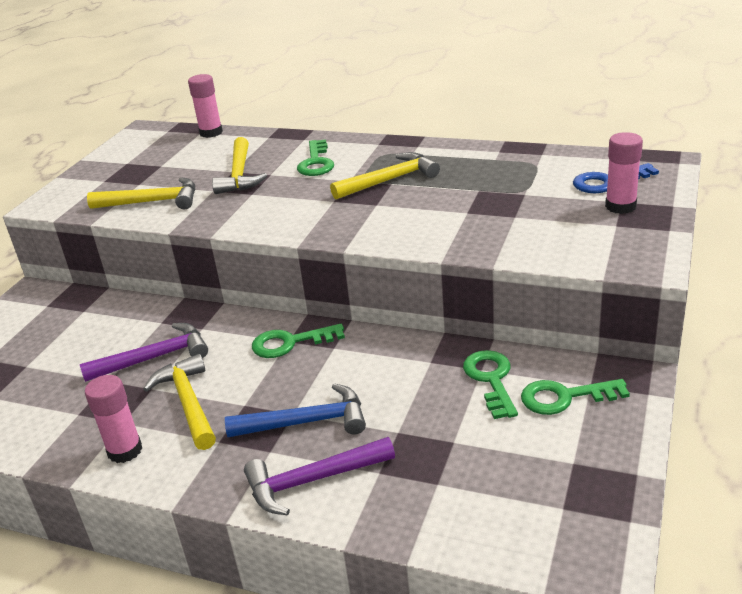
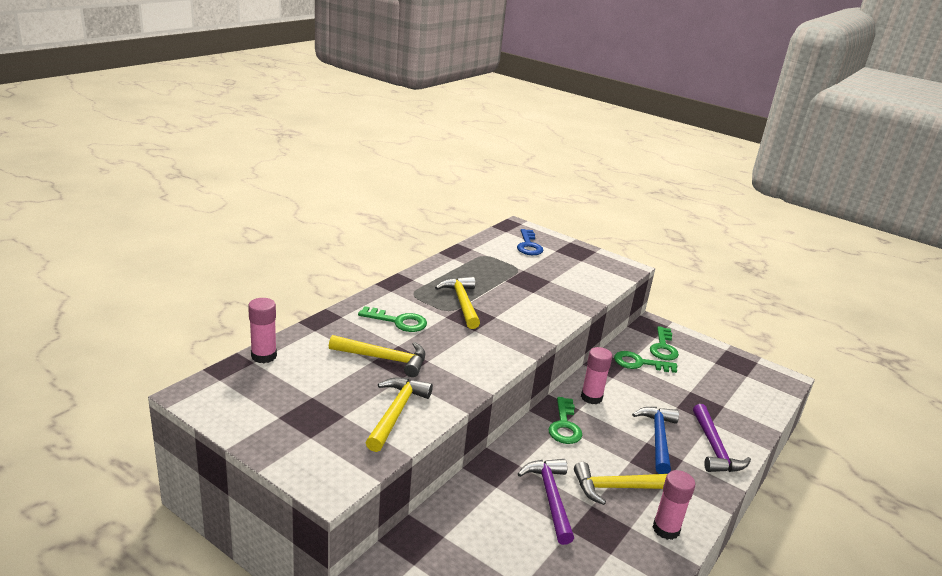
camera: 80 degrees left, 5 degrees down
pink glue stick [605,132,643,214] -> pink glue stick moved to [581,347,612,404]

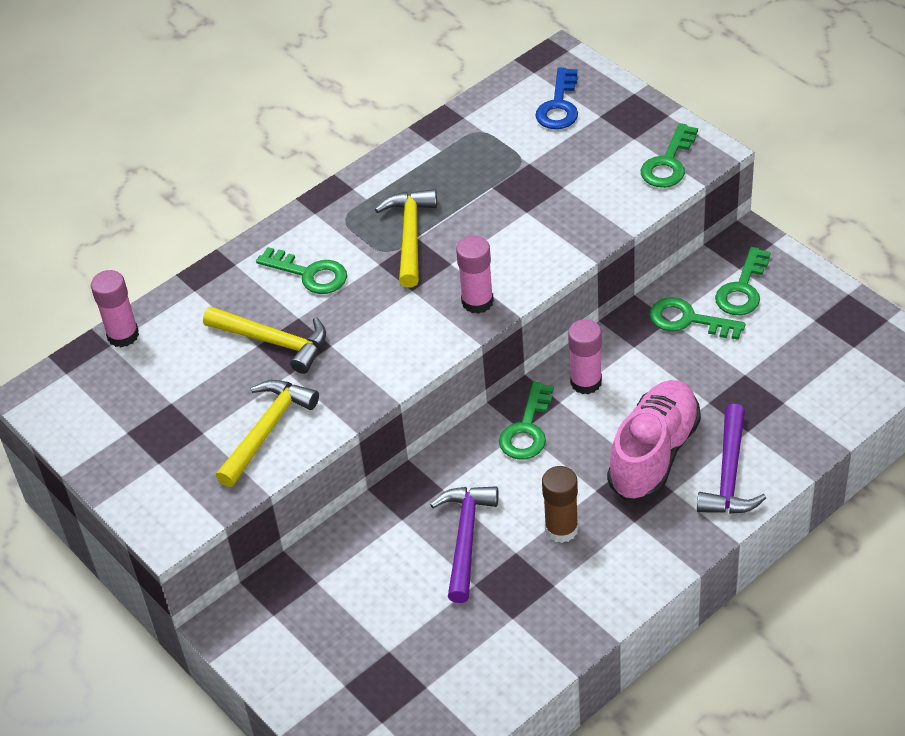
camera: 20 degrees right, 20 degrees up
yellow hammer [574,462,667,505] -> brown glue stick [542,466,579,543]
blue hammer [632,407,679,474] -> pink shoe [607,380,701,501]
pink glue stick [653,470,695,540] -> pink glue stick moved to [456,235,494,314]
none -> green key [641,123,698,188]

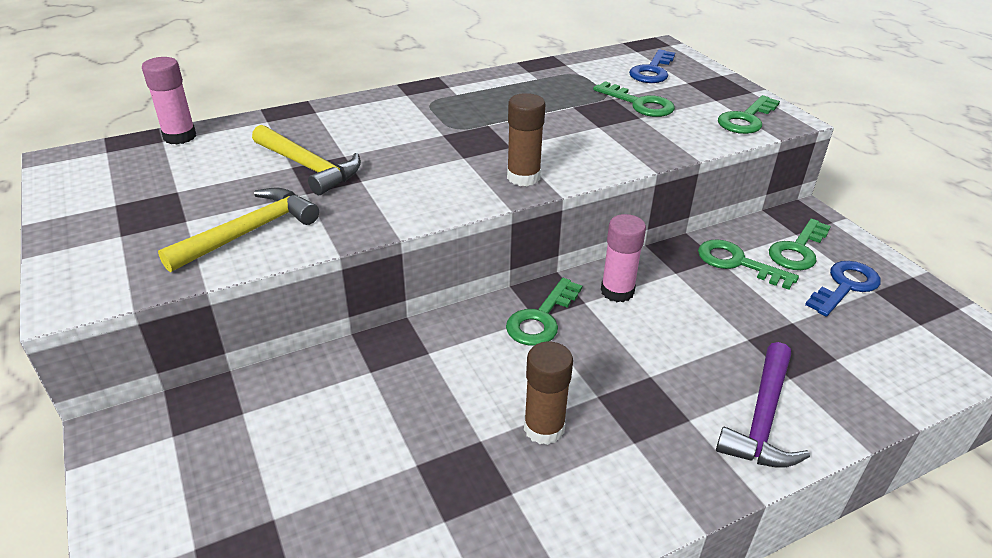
camera: 10 degrees right, 10 degrees down
green key [256,247,347,294] -> green key moved to [593,81,675,117]
yellow hammer [375,189,437,288] -> none
purple hammer [430,486,498,603] -> none
pink glue stick [456,235,494,314] -> brown glue stick [507,93,545,186]
pink shoe [607,380,701,501] -> none
none -> blue key [805,261,881,317]

